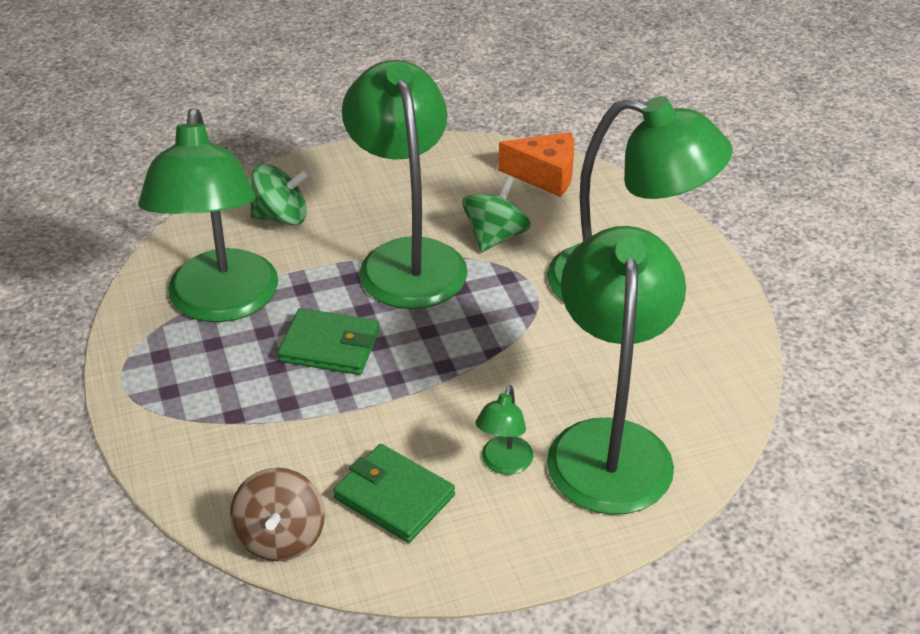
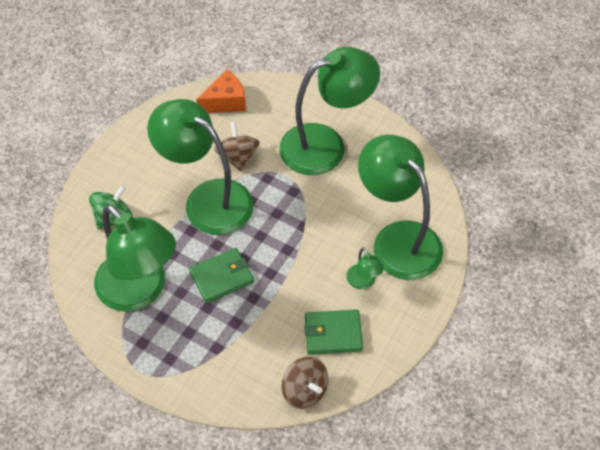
camera: 40 degrees left, 15 degrees up
green spinning top [462,176,531,252] -> brown spinning top [214,122,260,172]

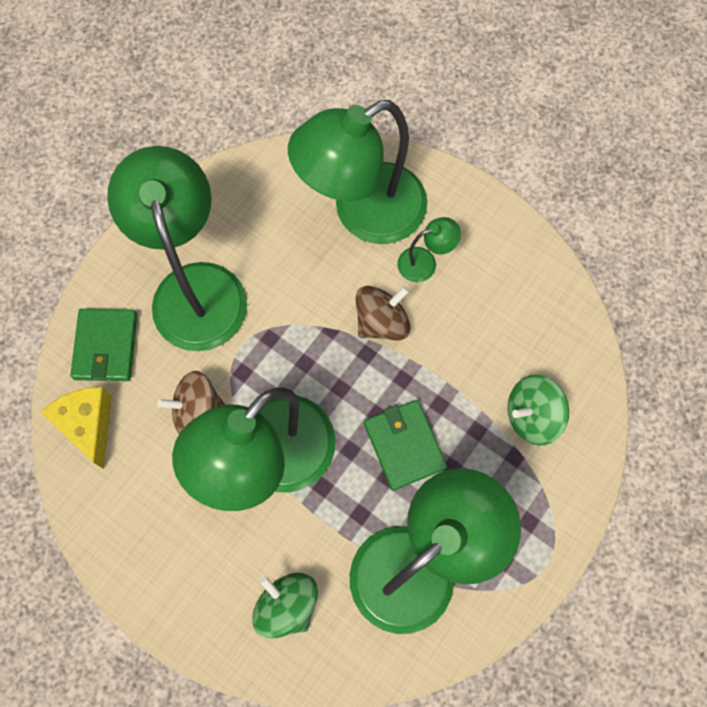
camera: 85 degrees left, 15 degrees up
orange cheese [196,70,246,113] -> yellow cheese [41,387,112,469]
brown spinning top [282,357,328,409] -> brown spinning top moved to [355,286,411,340]
green wallet [304,310,363,355] -> green wallet moved to [70,309,137,381]
none -> green spinning top [508,375,569,445]

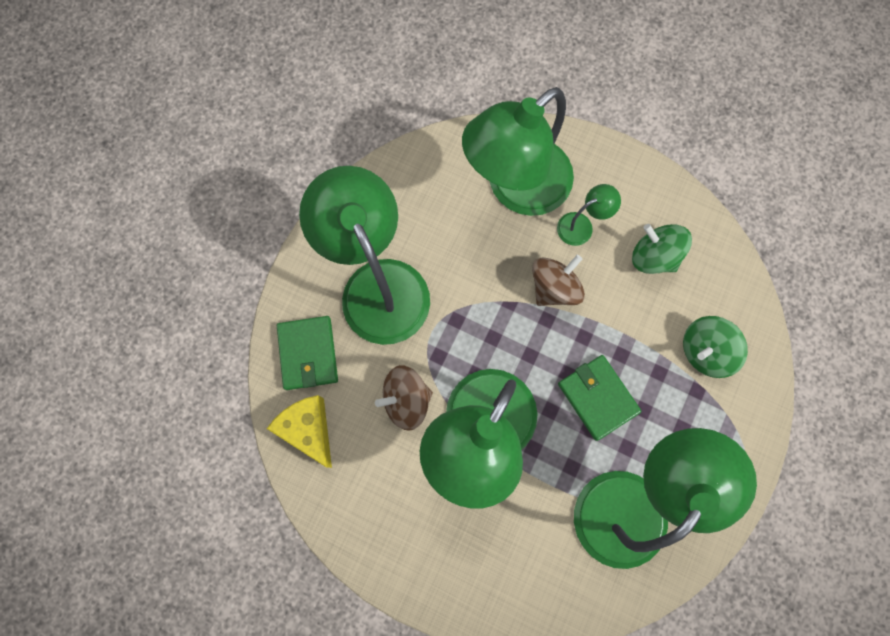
camera: 10 degrees left, 5 degrees up
green spinning top [252,573,318,638] -> green spinning top moved to [632,224,692,274]

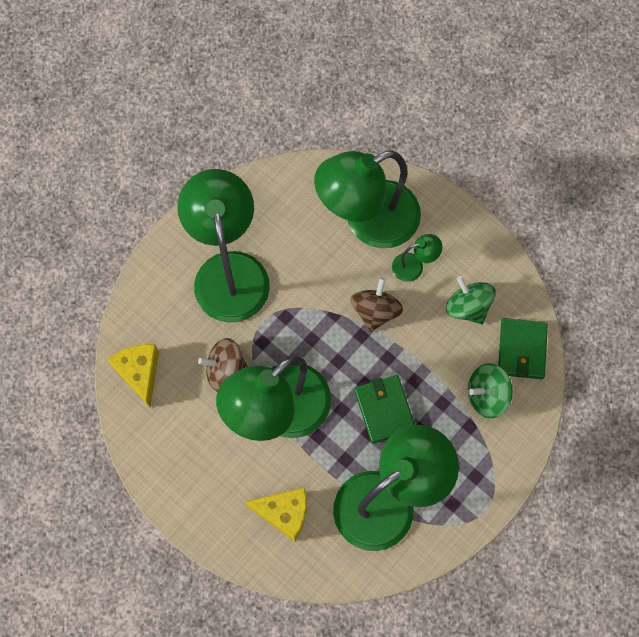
camera: 15 degrees right, 5 degrees down
green wallet [277,316,338,390] -> green wallet moved to [498,318,548,379]
brown spinning top [532,255,585,306] -> brown spinning top turned 45 degrees counterclockwise [350,277,403,332]
none -> yellow cheese [245,487,307,542]

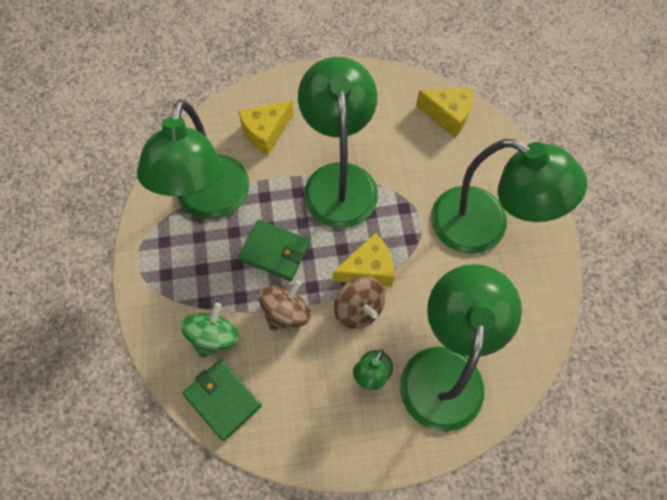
camera: 130 degrees right, 5 degrees down
brown spinning top [198,338,248,392] -> brown spinning top moved to [259,280,311,331]
green spinning top [446,276,496,324] -> none
none -> yellow cheese [333,233,394,287]

